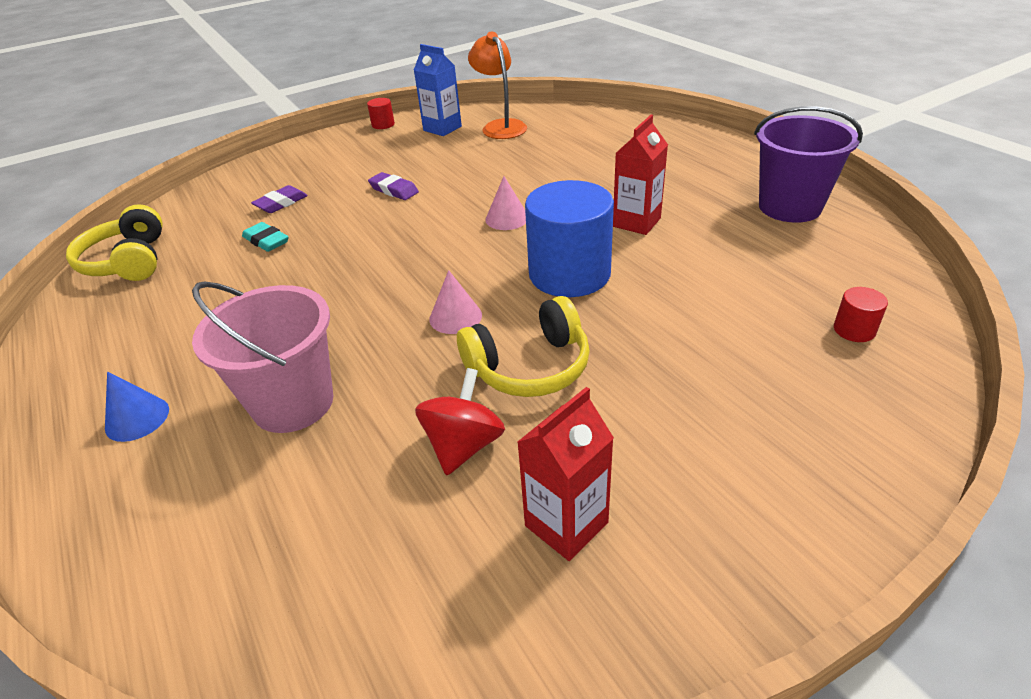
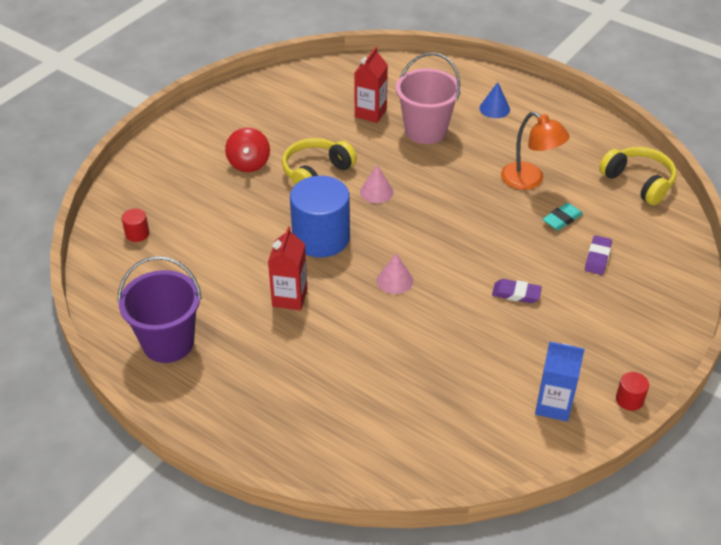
camera: 155 degrees right, 5 degrees up
turquoise eraser [242,222,289,252] -> turquoise eraser turned 60 degrees counterclockwise [542,203,583,230]
red spinning top [415,368,505,475] -> red spinning top moved to [225,127,270,172]
orange lamp [468,31,527,139] -> orange lamp moved to [501,112,569,190]
red carton [517,387,614,561] -> red carton moved to [354,47,388,123]

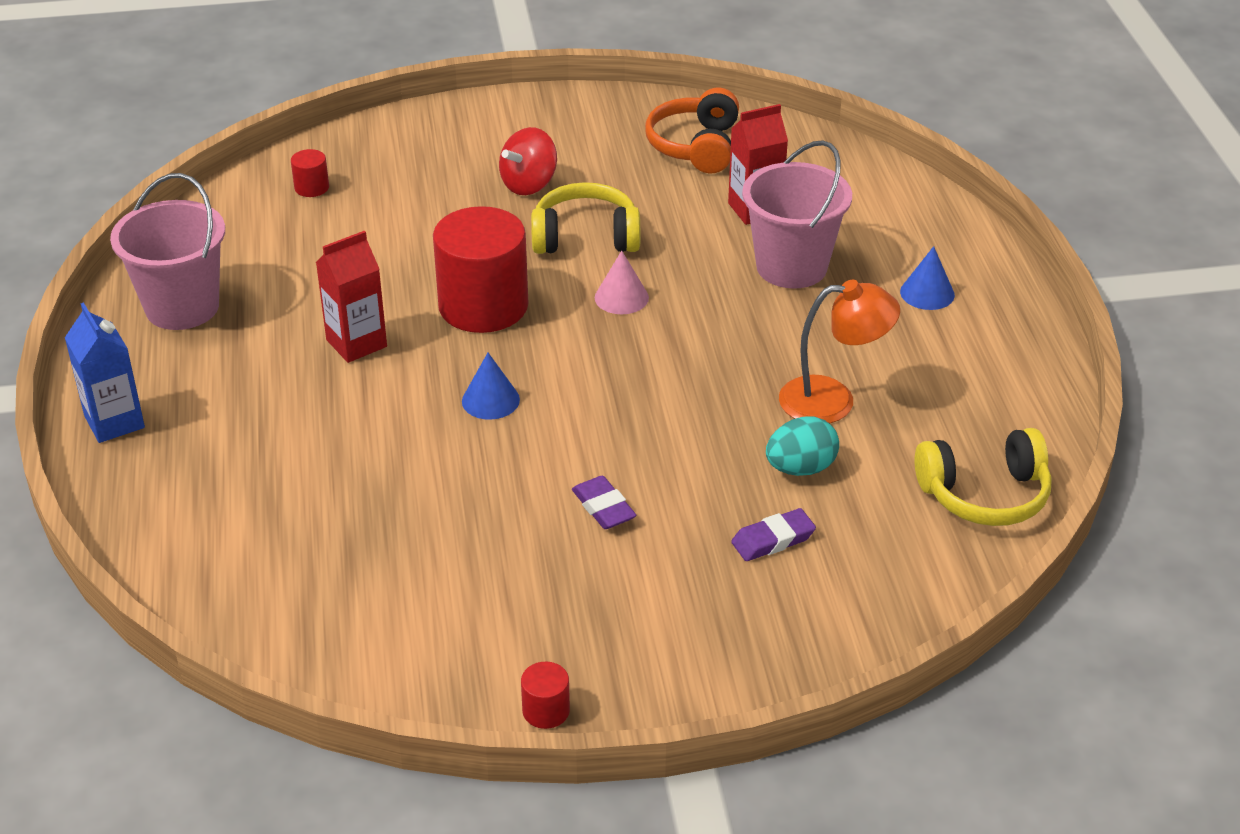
camera: 45 degrees right, 5 degrees down
purple bucket [118,256,202,363] -> pink bucket [110,173,225,330]
blue cylinder [290,176,350,257] -> red cylinder [433,206,528,333]
pink cone [377,254,413,294] -> blue cone [462,353,520,420]
orange lamp [501,112,569,190] -> orange lamp turned 90 degrees counterclockwise [779,280,900,424]
blue carton [535,342,585,422] -> blue carton moved to [65,303,145,443]
turquoise eraser [542,203,583,230] -> turquoise egg [766,416,839,476]
yellow headphones [599,147,677,205] -> yellow headphones turned 75 degrees clockwise [914,428,1051,526]
none -> orange headphones [645,87,739,173]

